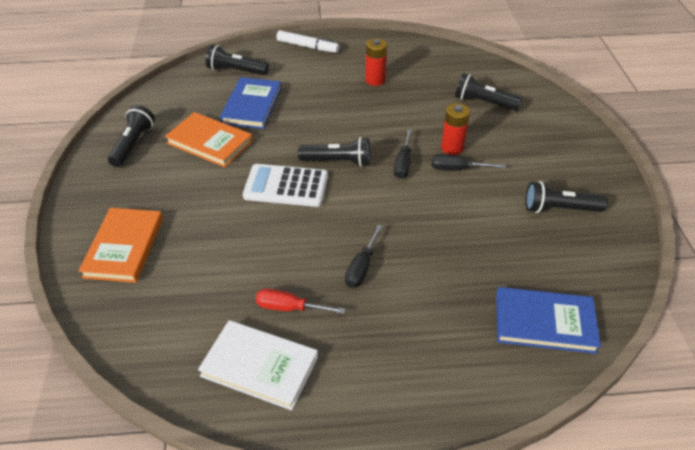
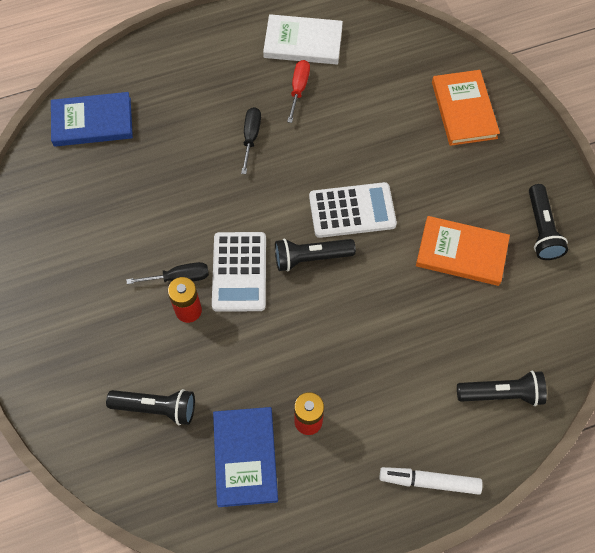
camera: 165 degrees right, 20 degrees up
blue book [220,77,282,129] -> blue book moved to [213,407,278,507]
red screwdriver [256,289,345,314] -> red screwdriver turned 75 degrees counterclockwise [287,60,310,123]
black screwdriver [394,129,412,179] -> white calculator [212,232,266,312]
black flashlight [525,181,608,213] -> none

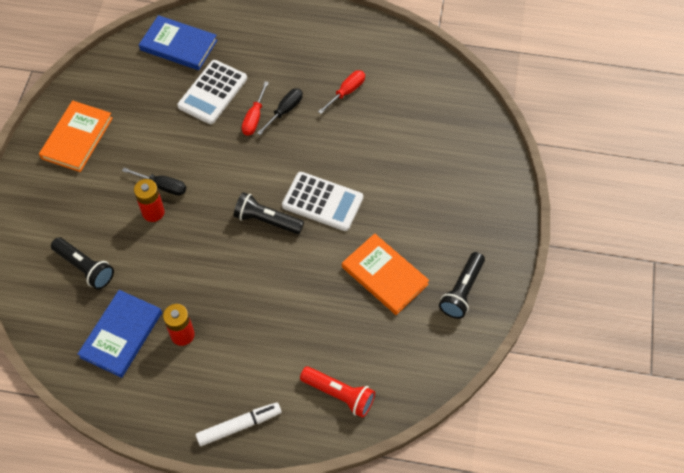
camera: 30 degrees right, 5 degrees down
white calculator [212,232,266,312] -> white calculator moved to [177,60,247,124]
white book [263,14,343,64] -> none
white marker [380,467,483,495] -> white marker turned 120 degrees clockwise [196,402,281,446]
orange book [432,70,500,146] -> orange book moved to [39,101,113,172]
black flashlight [457,371,547,406] -> red flashlight [300,366,375,418]
none -> red screwdriver [242,81,269,136]

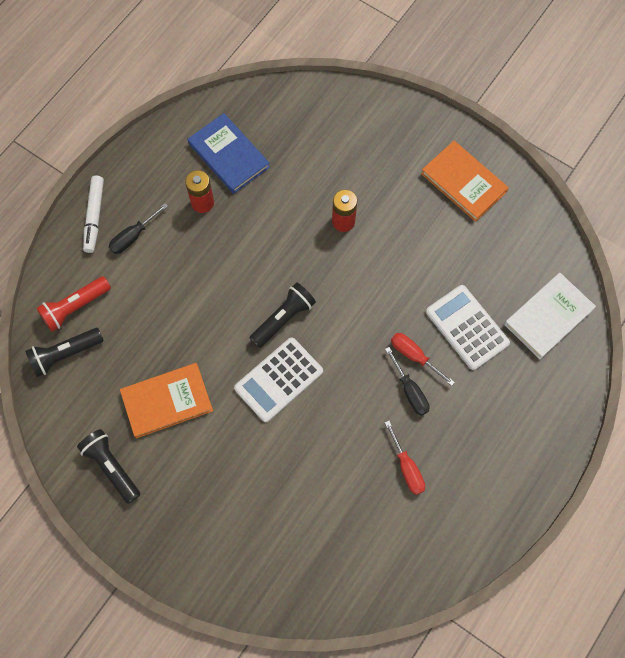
camera: 115 degrees right, 10 degrees up
black flashlight [51,237,114,290] -> black flashlight moved to [25,328,104,377]
black screwdriver [122,168,186,196] -> black screwdriver moved to [109,203,168,254]
blue book [139,15,217,70] -> white book [504,273,596,359]

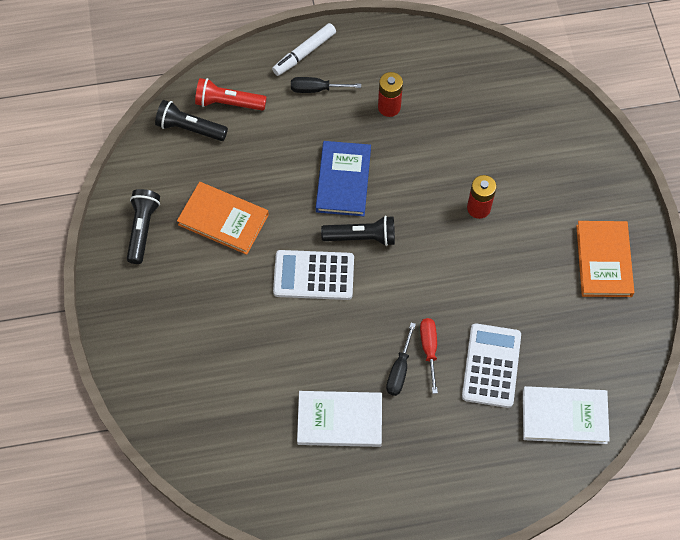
camera: 45 degrees right, 5 degrees down
blue book [188,113,270,194] -> blue book moved to [316,141,371,216]
red screwdriver [384,421,425,495] -> white book [297,391,382,447]

